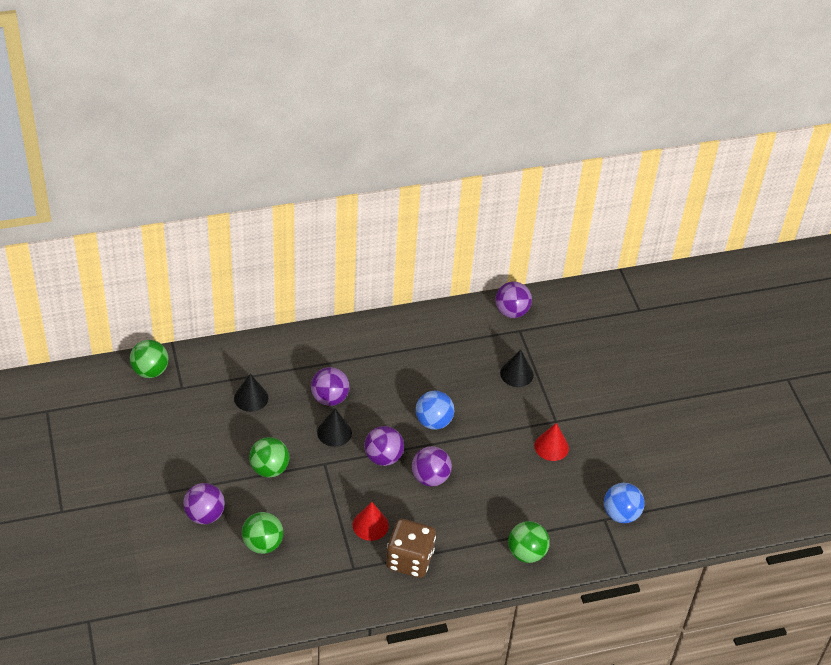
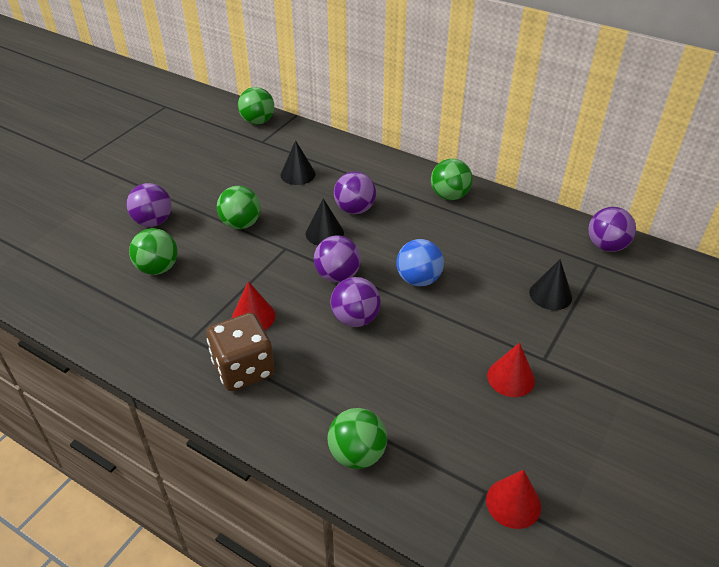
camera: 50 degrees right, 5 degrees down
blue ball [604,483,645,523] -> red cone [486,470,541,529]
none -> green ball [431,158,473,200]

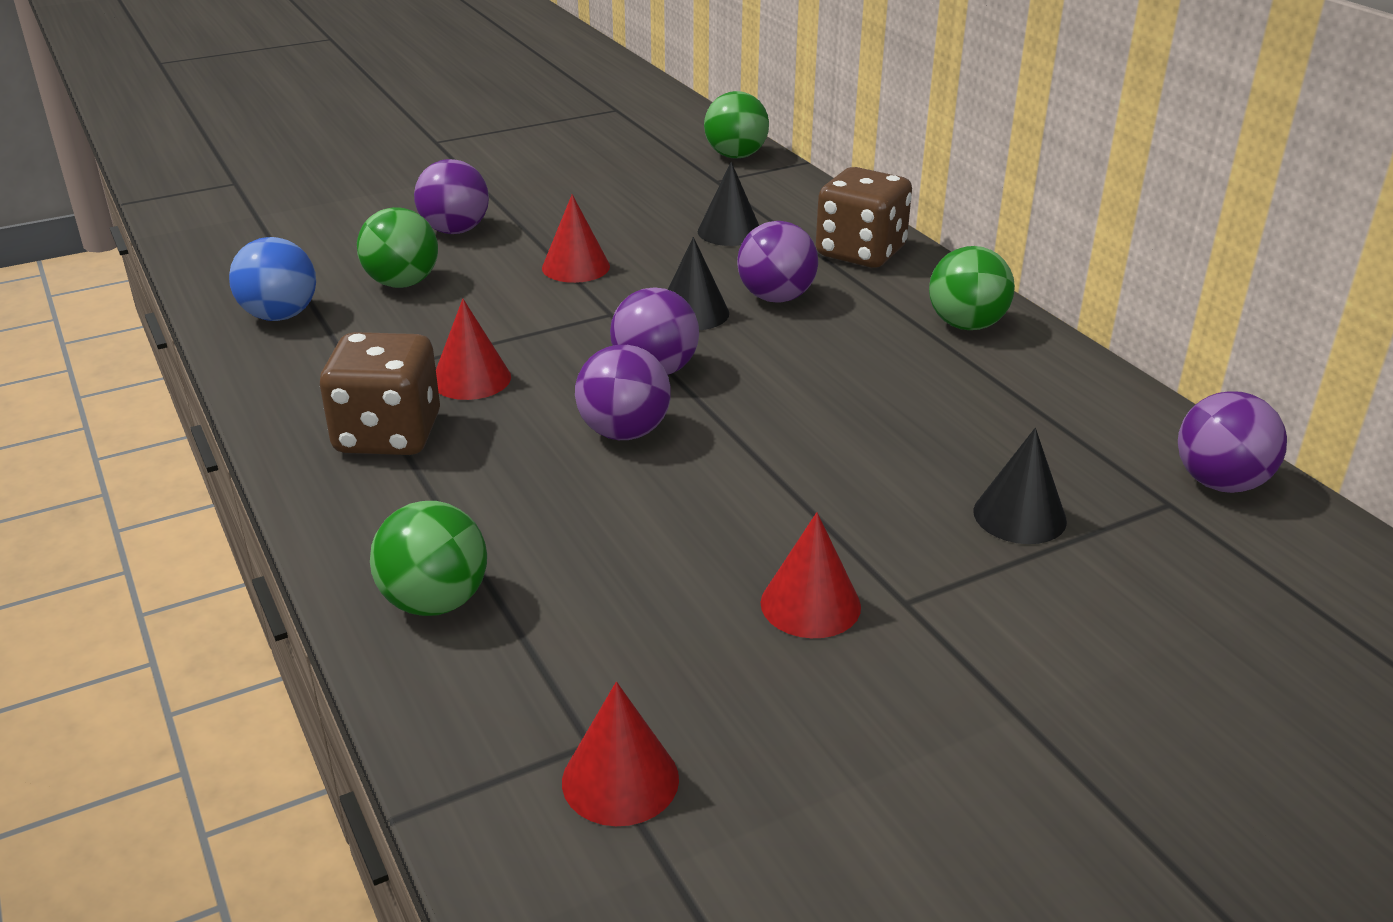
camera: 30 degrees right, 10 degrees down
green ball [217,186,261,229] -> red cone [542,194,610,283]
blue ball [396,239,444,286] -> blue ball moved to [229,237,316,321]
none -> brown dice [816,167,912,268]

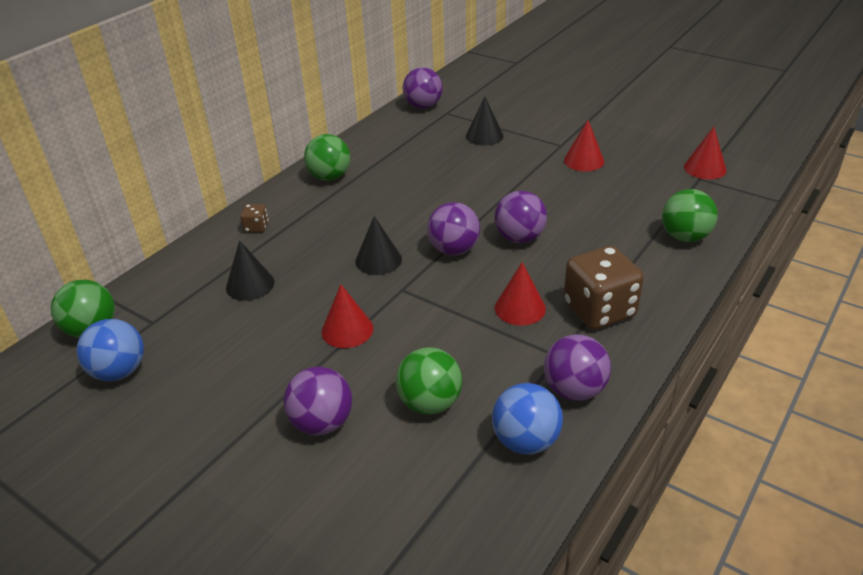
camera: 115 degrees left, 5 degrees up
purple ball [737,221,818,303] -> purple ball moved to [544,334,611,401]
brown dice [816,167,912,268] -> brown dice [240,204,268,233], size x0.45
none -> blue ball [76,319,144,381]

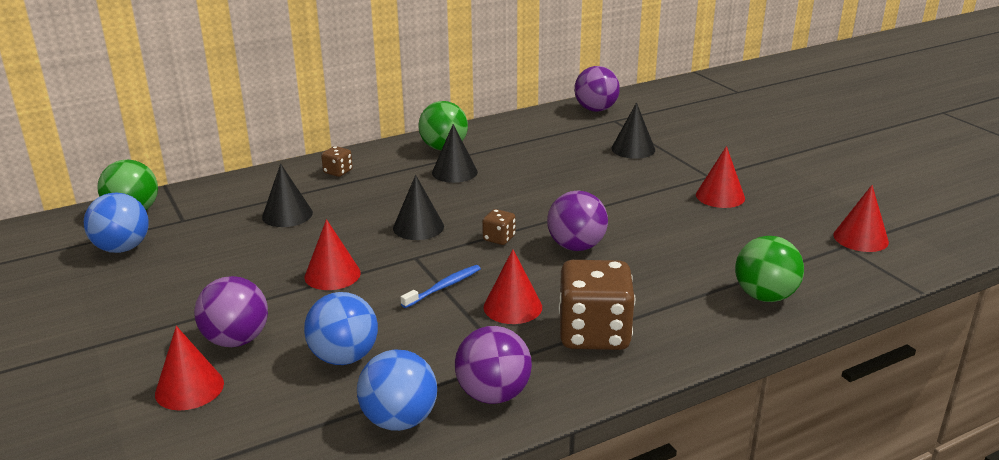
camera: 25 degrees right, 10 degrees down
green ball [396,347,462,415] -> blue ball [304,292,378,365]
purple ball [427,202,480,255] -> brown dice [482,209,515,245]
none -> red cone [155,326,224,410]
none -> blue toothbrush [400,265,481,308]
none -> black cone [432,124,478,183]

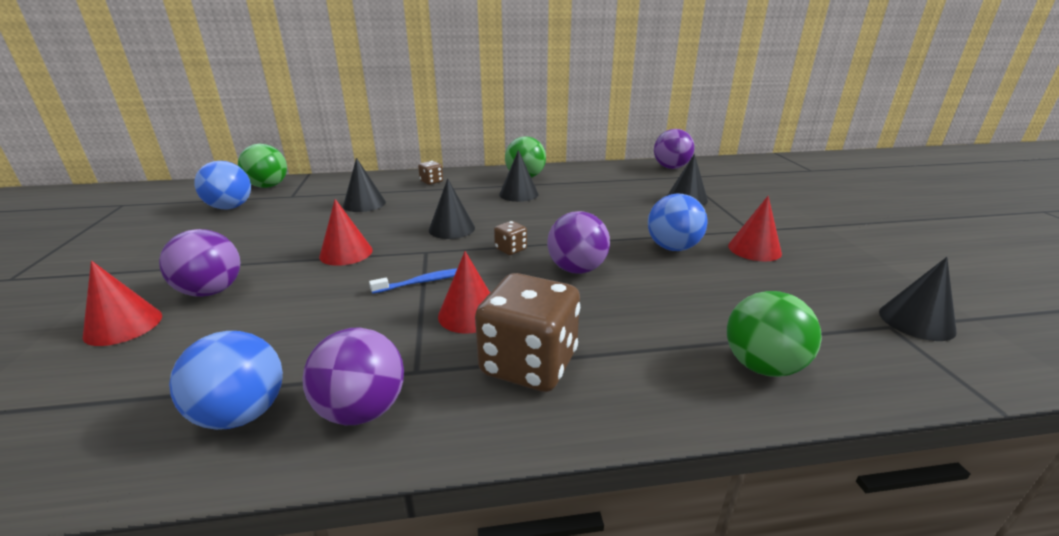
camera: 20 degrees right, 0 degrees up
blue ball [304,292,378,365] -> blue ball moved to [648,194,708,251]
red cone [833,185,889,252] -> black cone [879,257,957,341]

